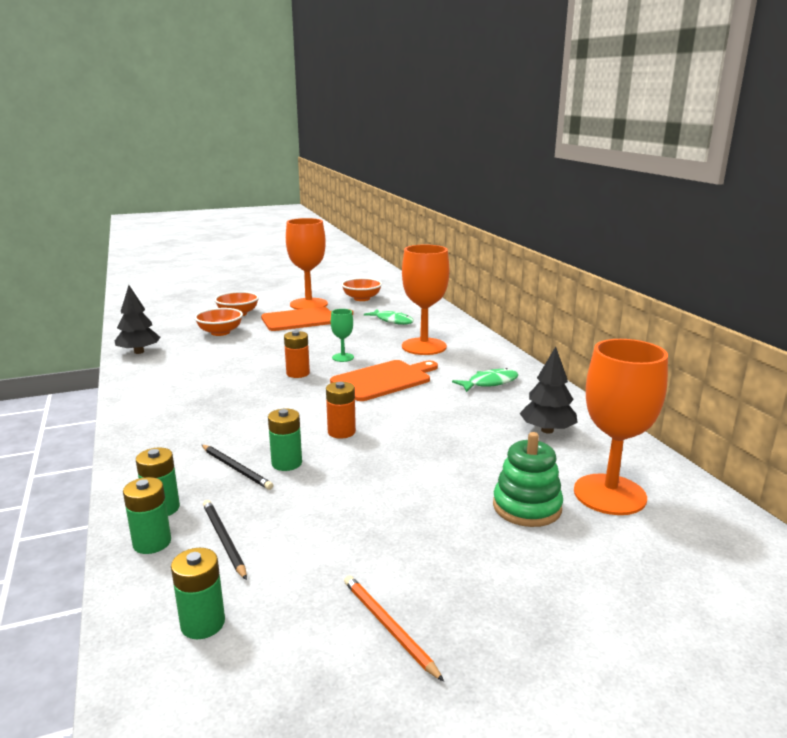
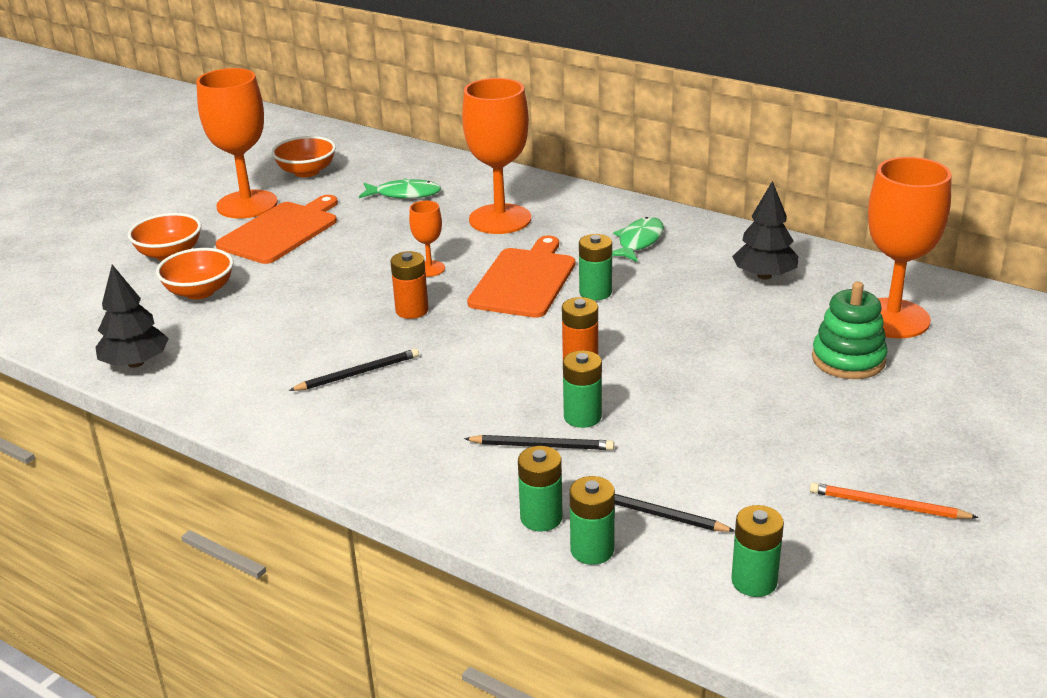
camera: 35 degrees left, 10 degrees up
green goblet [331,309,354,362] -> orange goblet [409,201,445,277]
none -> black pencil [289,349,419,391]
none -> green battery [579,234,612,300]

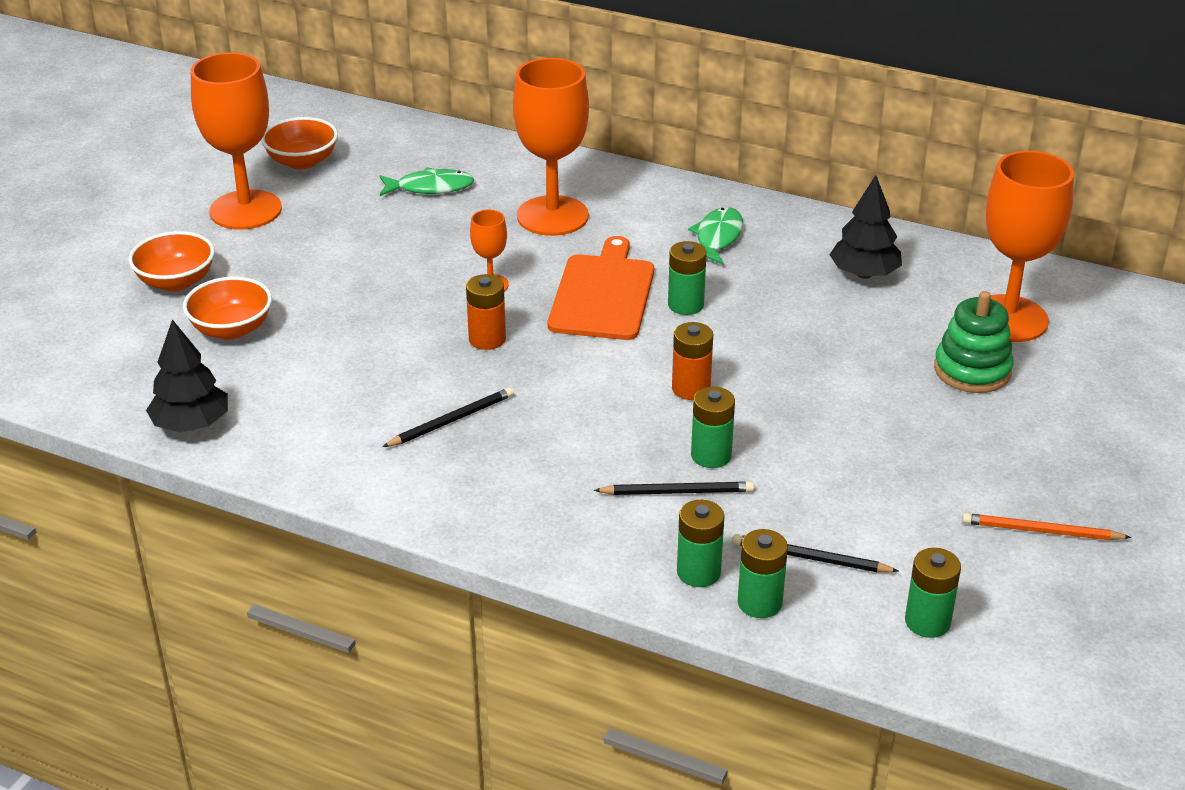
camera: 10 degrees left, 5 degrees up
orange cutting board [215,195,338,264] -> none

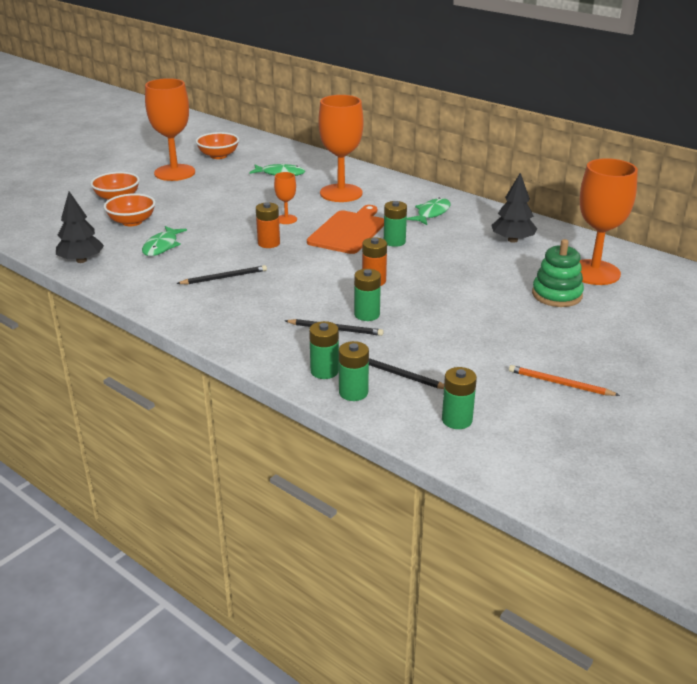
camera: 15 degrees right, 5 degrees down
none -> green fish [142,226,187,256]

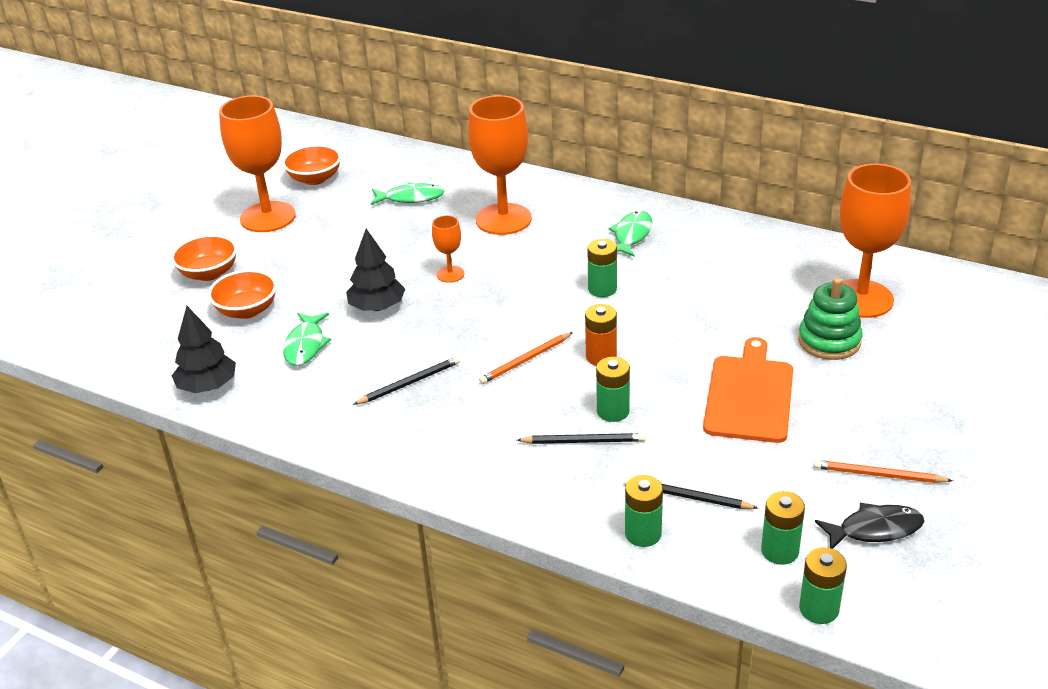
camera: 10 degrees left, 5 degrees up
orange battery [256,202,280,248] -> none
orange cutting board [307,205,384,254] -> orange cutting board moved to [703,337,793,443]
green battery [309,321,339,379] -> green battery moved to [799,547,847,624]
black tree [491,173,537,243] -> black tree moved to [346,229,405,311]
none -> orange pencil [479,332,573,384]
none -> black fish [815,503,924,549]

